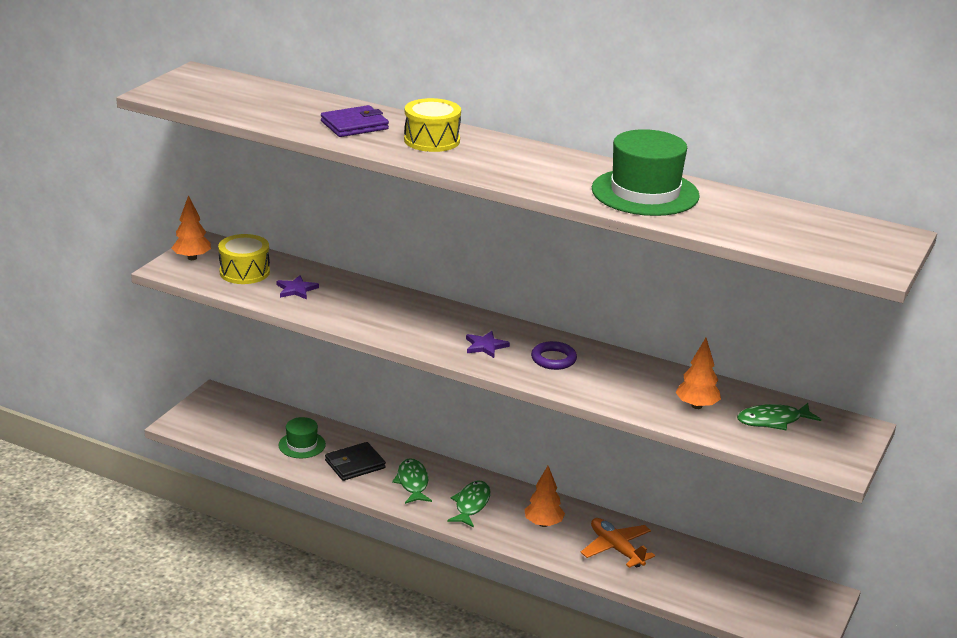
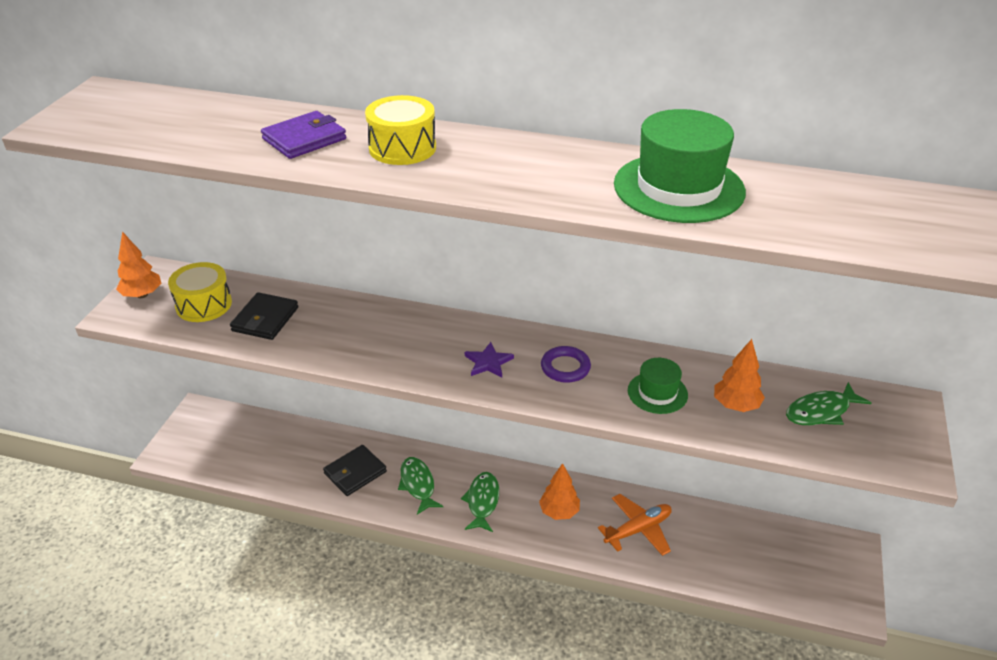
camera: 10 degrees left, 10 degrees up
purple star [276,275,319,299] -> black wallet [230,292,298,340]
green hat [279,417,326,458] -> green hat moved to [628,358,688,414]
orange plane [581,518,655,568] -> orange plane turned 105 degrees clockwise [598,494,672,556]

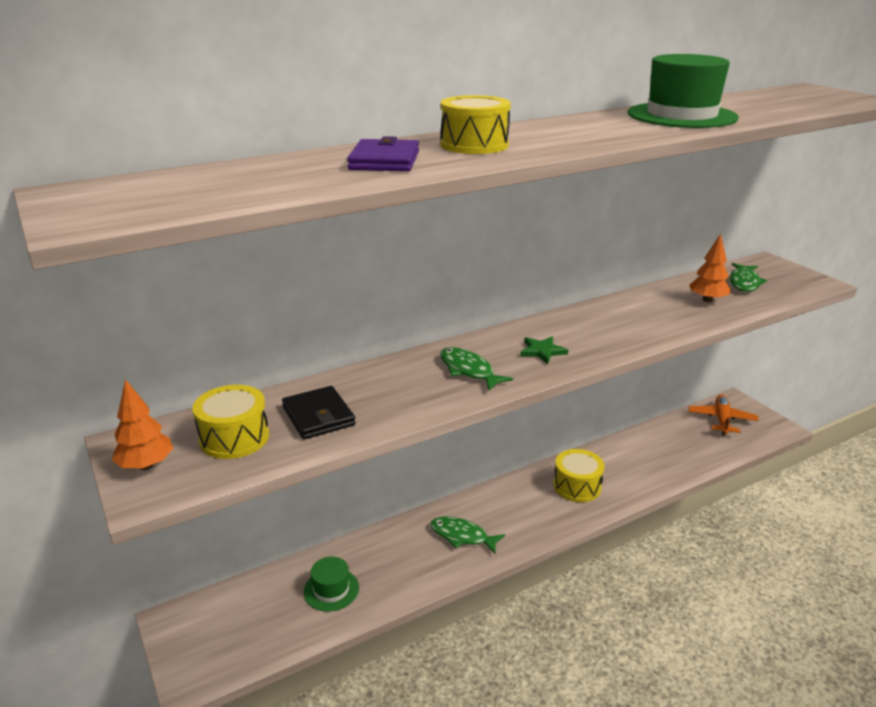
camera: 45 degrees left, 10 degrees down
black wallet [323,445,387,496] -> none
green fish [461,472,499,532] -> green fish moved to [440,347,513,391]
purple star [465,342,514,377] -> green star [520,336,568,364]
orange tree [539,463,580,520] -> yellow drum [553,449,605,502]
purple ring [541,346,591,383] -> none
orange plane [598,494,672,556] -> orange plane moved to [689,395,759,435]
green hat [628,358,688,414] -> green hat moved to [304,557,359,612]

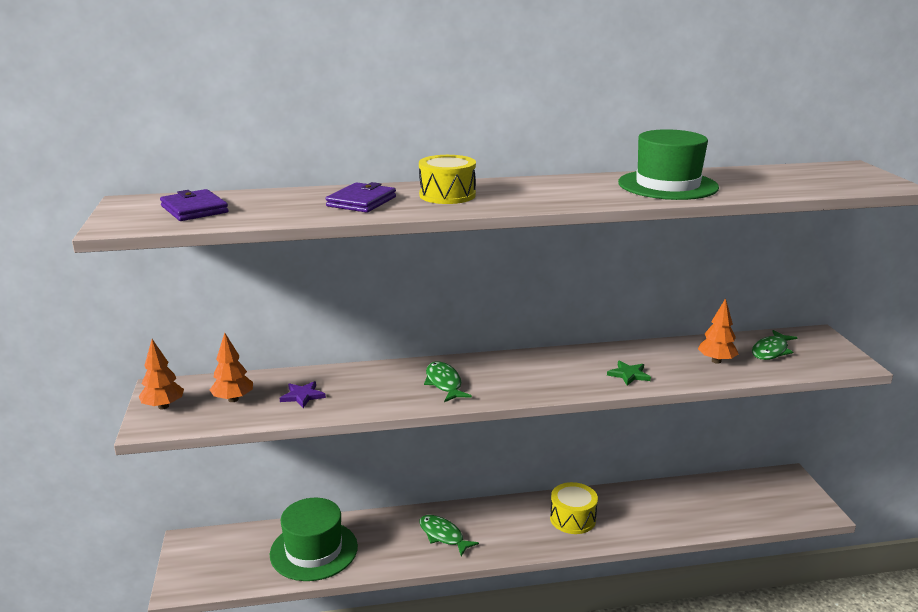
camera: 20 degrees right, 5 degrees down
yellow drum [192,385,269,459] -> orange tree [210,333,253,402]
black wallet [282,386,356,439] -> purple star [280,381,326,408]
green hat [304,557,359,612] -> green hat [270,498,358,581], size x1.84
green star [520,336,568,364] -> green star moved to [607,361,651,386]
orange plane [689,395,759,435] -> none
none -> purple wallet [160,189,229,221]

